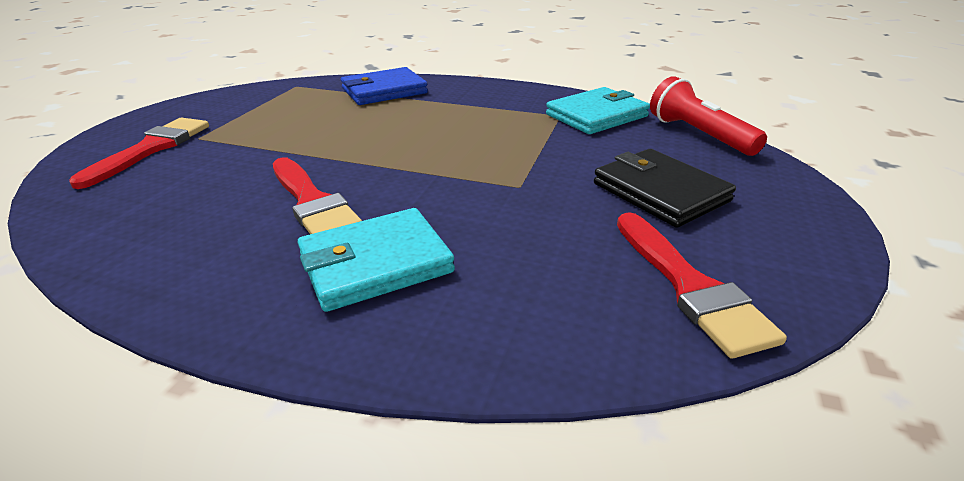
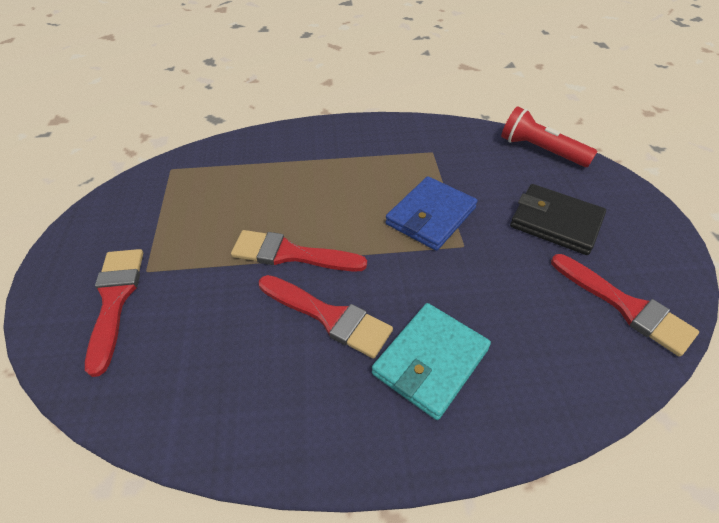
camera: 25 degrees left, 15 degrees up
blue wallet [341,67,428,105] -> blue wallet moved to [385,176,477,251]
turquoise wallet [546,87,650,134] -> none
none -> red brush [231,230,367,272]

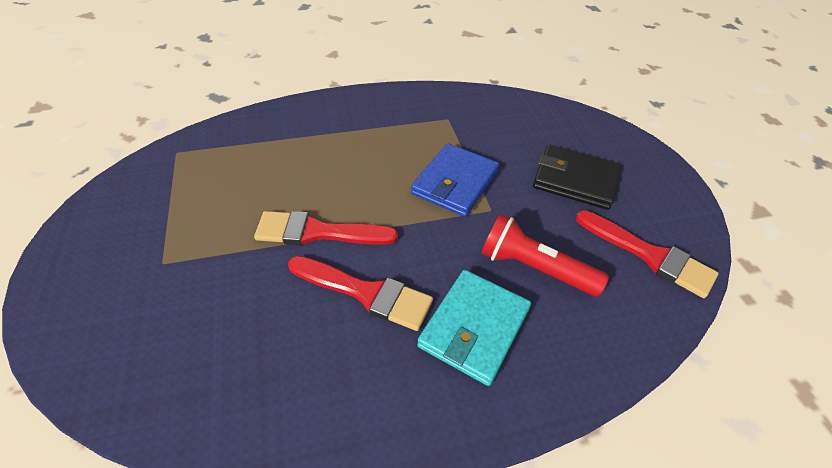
camera: 10 degrees left, 0 degrees up
red brush [85,249,143,377] -> none
red flashlight [501,106,598,167] -> red flashlight moved to [481,214,609,297]

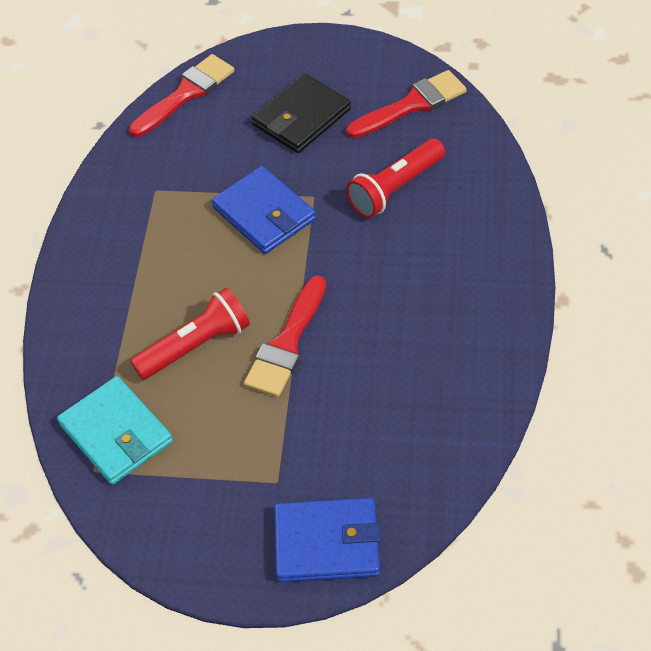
camera: 65 degrees left, 5 degrees up
red brush [288,256,433,331] -> red brush moved to [129,54,234,137]
turquoise wallet [417,270,531,386] -> turquoise wallet moved to [57,376,173,485]
none -> red flashlight [130,288,250,380]
none -> blue wallet [274,498,380,583]

